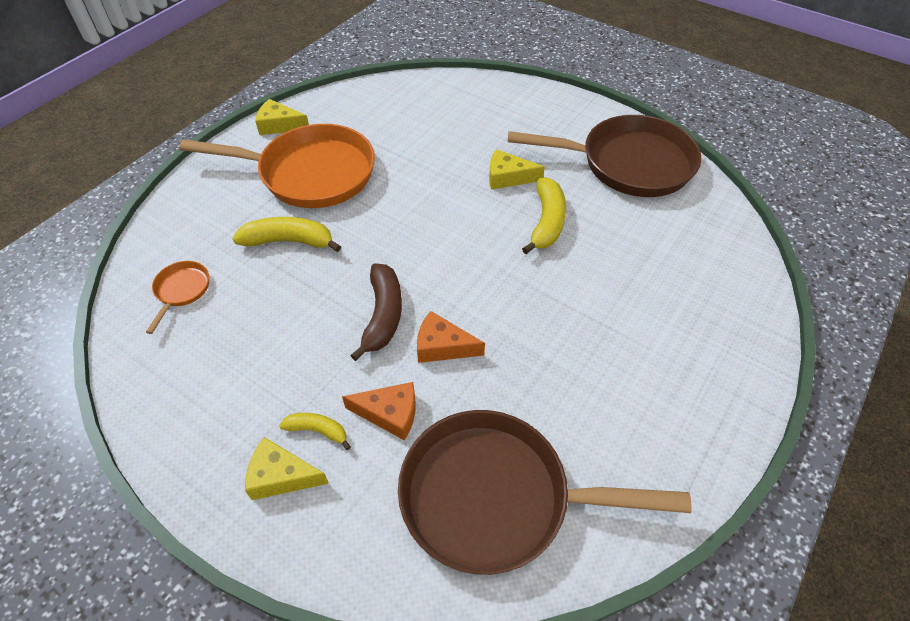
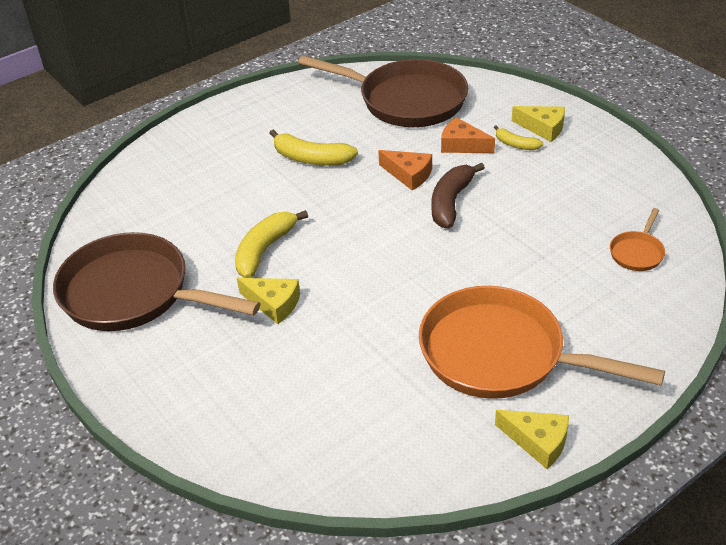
camera: 160 degrees left, 10 degrees down
yellow banana [232,217,341,252] -> yellow banana moved to [269,129,358,166]

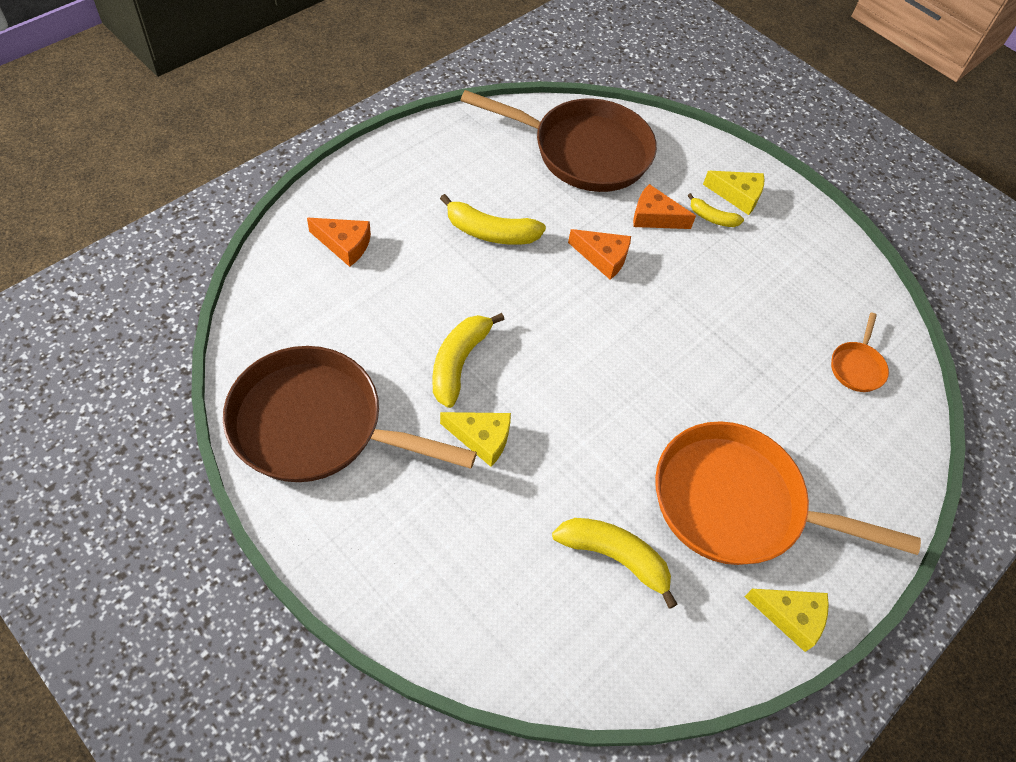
camera: 15 degrees left, 15 degrees up
brown banana [432,163,485,228] -> none
none -> orange cheese [307,218,371,267]
none -> yellow banana [552,518,678,609]

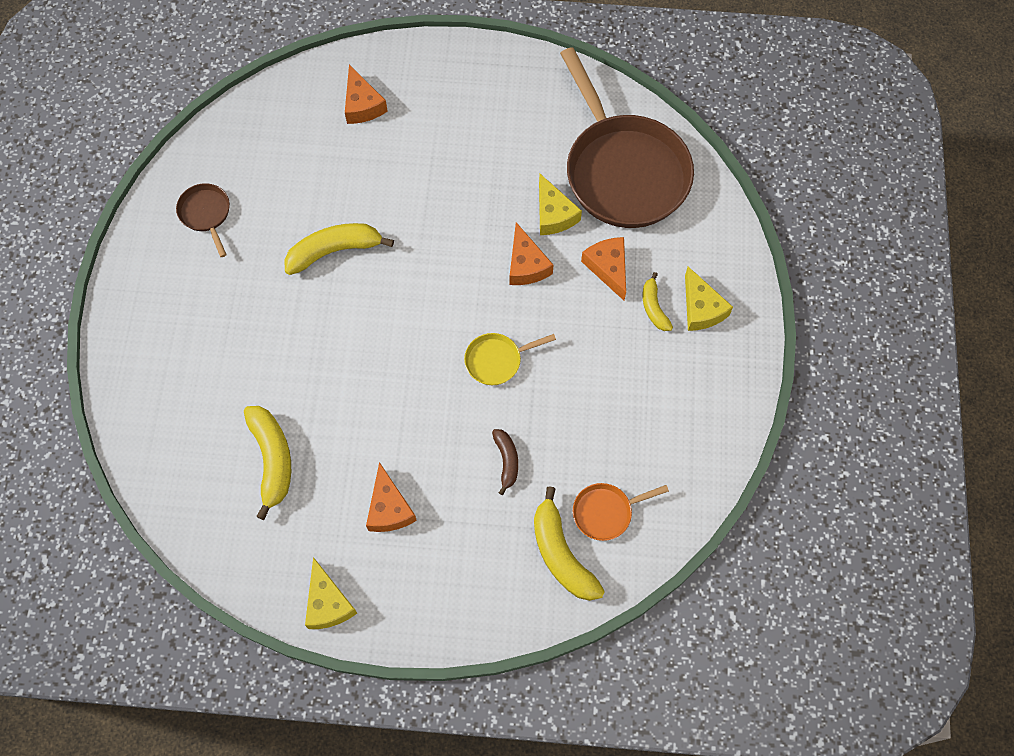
camera: 55 degrees right, 10 degrees up
brown pan [223,346,477,482] -> brown pan [176,183,230,257], size x0.42
yellow banana [440,194,546,245] -> yellow banana moved to [534,486,605,601]
yellow cheese [440,412,511,467] -> yellow cheese moved to [539,174,582,235]
orange pan [655,421,921,565] -> orange cheese [366,462,417,532]
none -> yellow pan [464,333,556,385]
none -> brown banana [492,429,518,495]

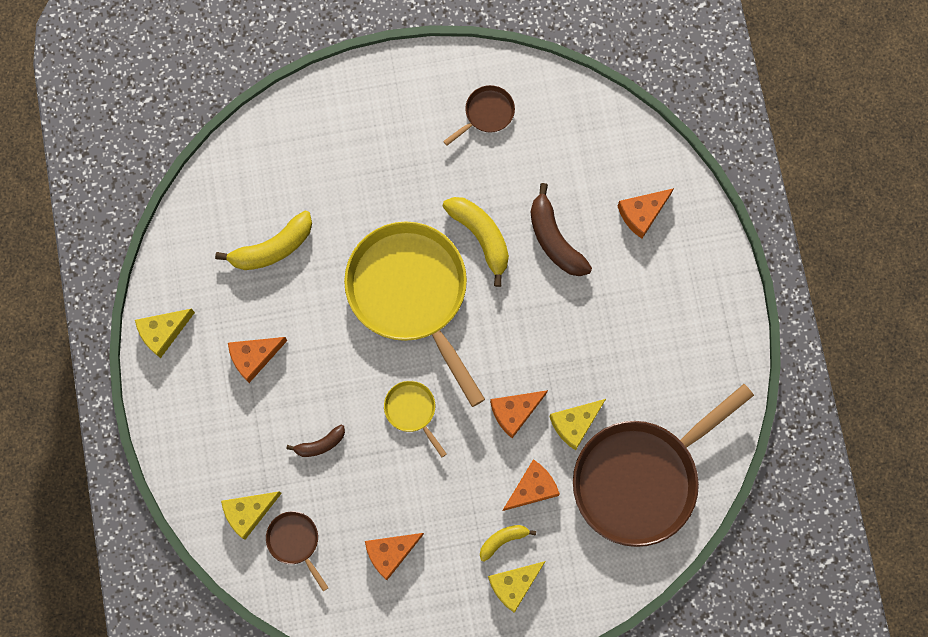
camera: 75 degrees right, 10 degrees up
yellow banana [534,486,605,601] -> yellow cheese [221,491,282,540]
orange pan [573,483,669,541] -> brown pan [266,511,328,591]
none -> yellow pan [344,221,485,407]
none -> orange cheese [365,533,424,580]
none -> brown banana [530,183,592,276]

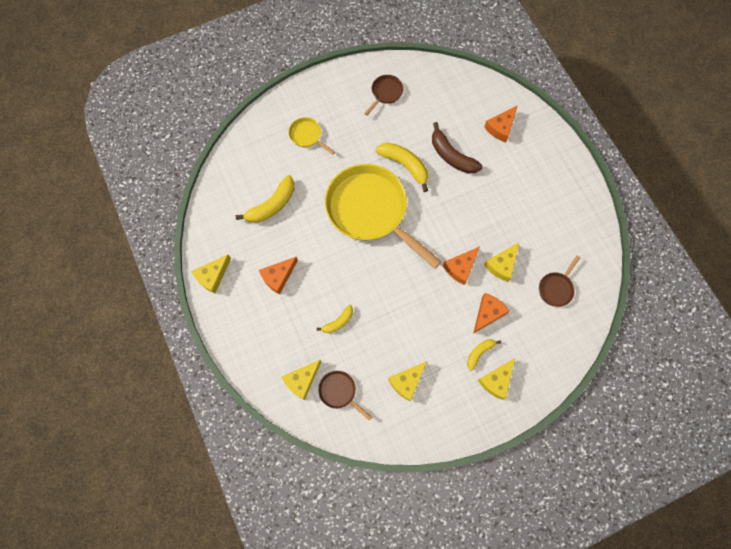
camera: 15 degrees left, 5 degrees down
brown banana [286,425,345,457] -> yellow banana [317,305,353,333]
orange cheese [365,533,424,580] -> yellow cheese [388,361,427,401]
yellow pan [384,381,447,457] -> yellow pan moved to [288,117,335,155]
brown pan [573,384,754,547] -> brown pan [539,255,580,307], size x0.42

